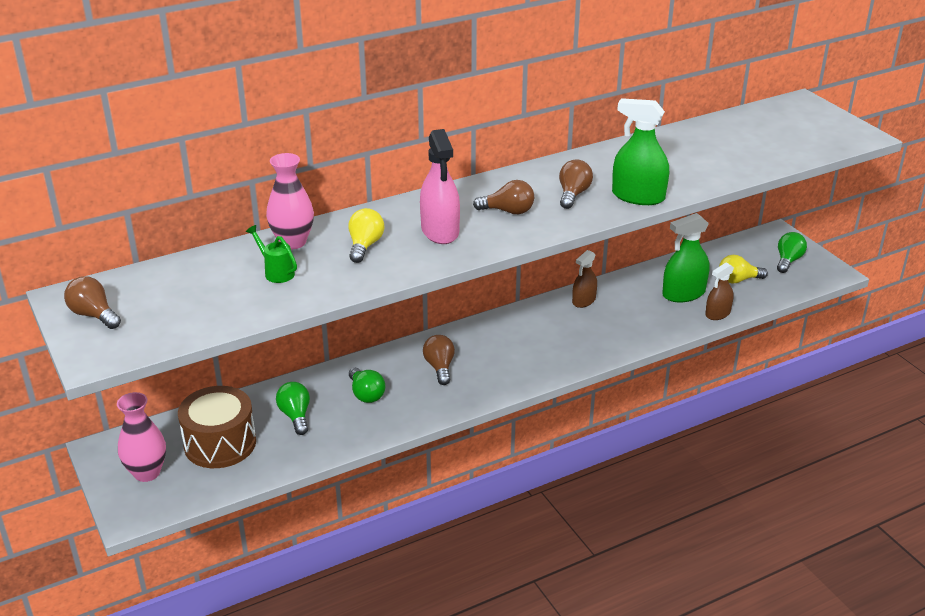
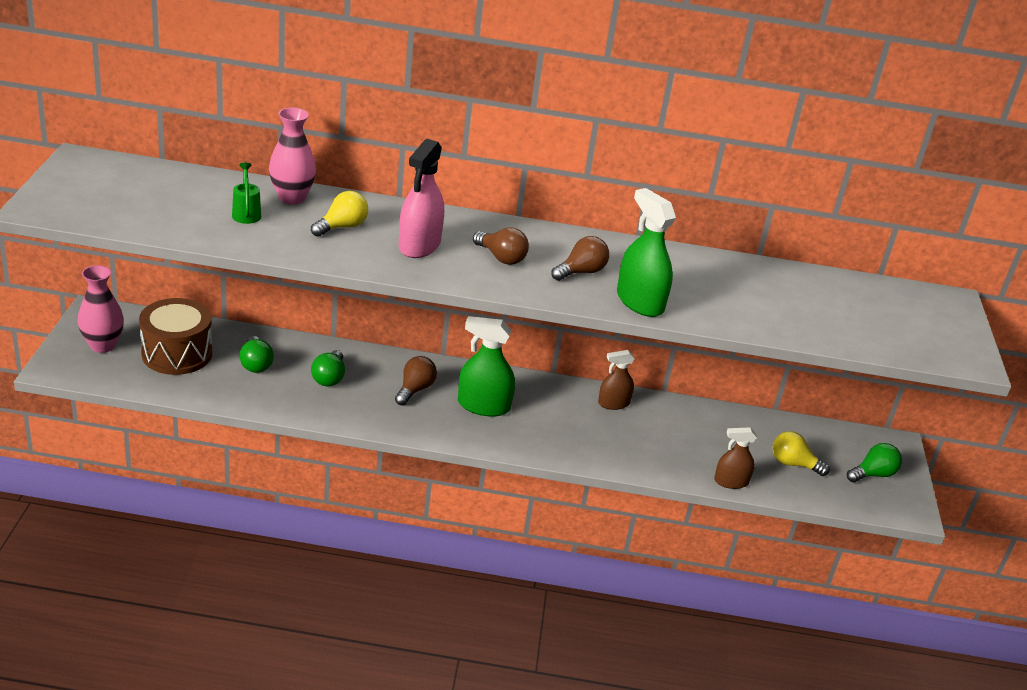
camera: 30 degrees right, 0 degrees up
brown light bulb [64,276,121,329] -> none
green light bulb [276,382,310,435] -> green light bulb turned 150 degrees clockwise [239,336,274,373]
green spray bottle [662,213,710,302] -> green spray bottle moved to [458,316,515,417]

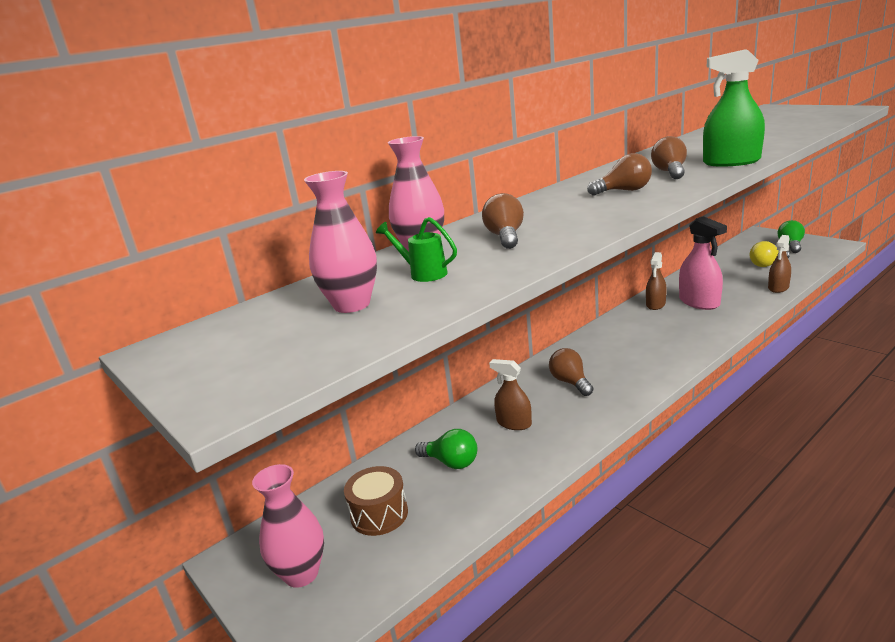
camera: 40 degrees left, 10 degrees down
brown drum [139,298,212,375] -> brown drum [344,466,408,536], size x0.66
yellow light bulb [311,191,368,237] -> brown light bulb [482,193,524,249]
green light bulb [311,350,345,386] -> brown spray bottle [489,359,532,430]
pink spray bottle [398,139,444,258] -> pink spray bottle moved to [679,216,727,310]
green spray bottle [458,316,515,417] -> none
none -> pink vase [304,171,377,313]

